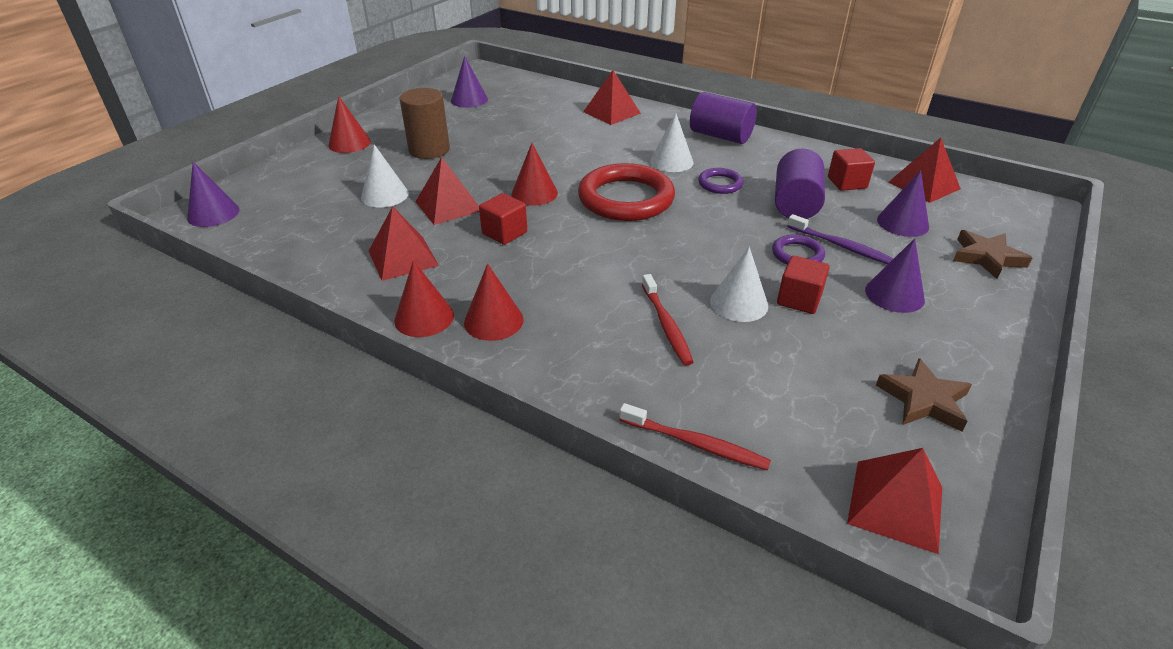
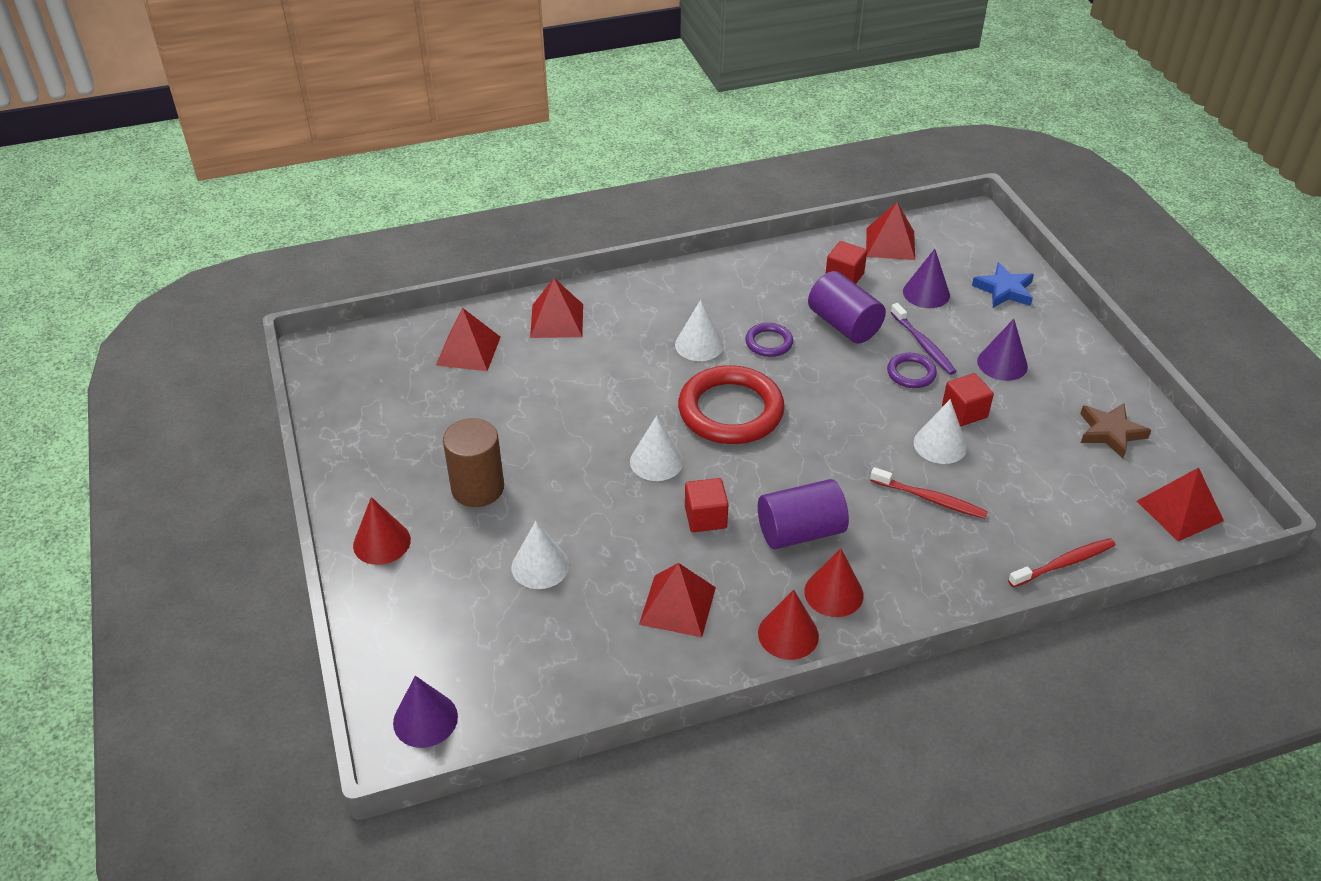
camera: 50 degrees left, 5 degrees up
red pyramid [416,157,479,225] -> red pyramid moved to [436,308,501,371]
purple cone [451,56,488,108] -> none
red cone [511,143,558,206] -> white cone [630,416,684,481]
purple cylinder [690,92,757,144] -> purple cylinder moved to [758,479,849,549]
purple toothbrush [787,214,894,264] -> purple toothbrush turned 75 degrees clockwise [890,303,957,375]
brown star [953,230,1032,279] -> blue star [972,263,1034,308]

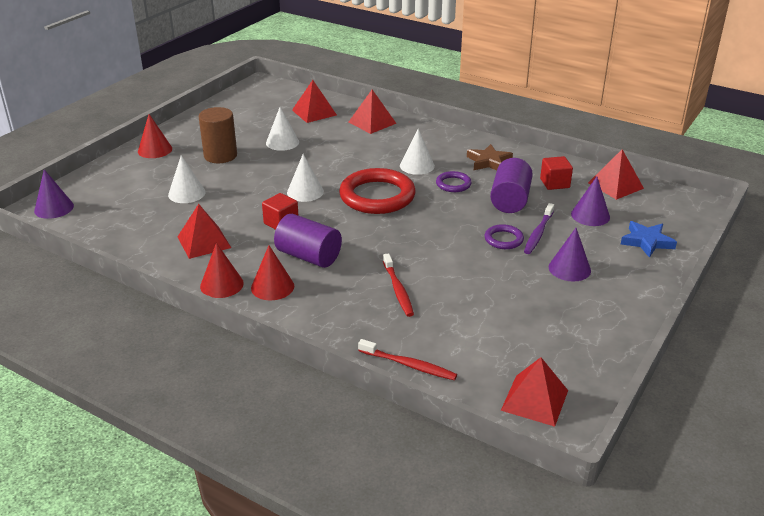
camera: 50 degrees right, 10 degrees down
white cone [914,399,967,464] -> white cone moved to [266,107,299,151]
red cube [942,373,994,426] -> none
brown star [1080,403,1151,458] -> brown star moved to [467,144,513,170]

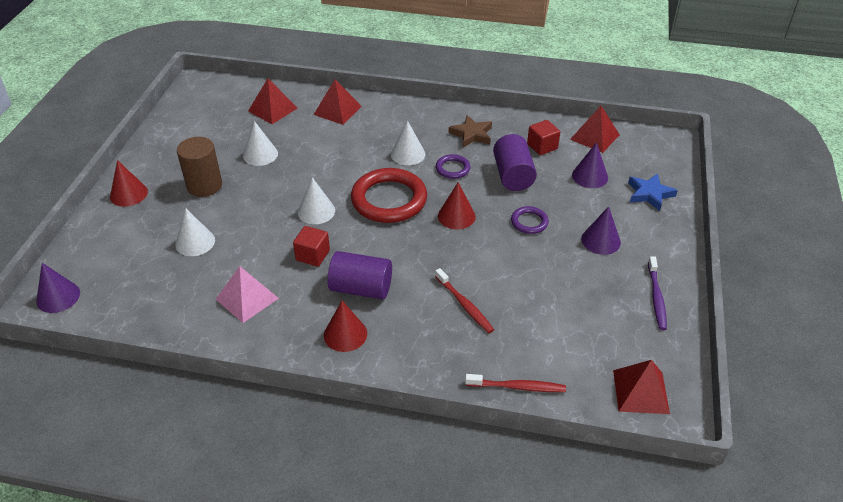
camera: 20 degrees left, 10 degrees up
red pyramid [178,204,231,259] -> pink pyramid [216,266,279,323]
red cone [200,243,244,298] -> red cone moved to [438,182,476,229]
purple toothbrush [524,203,554,254] -> purple toothbrush moved to [648,256,667,330]

